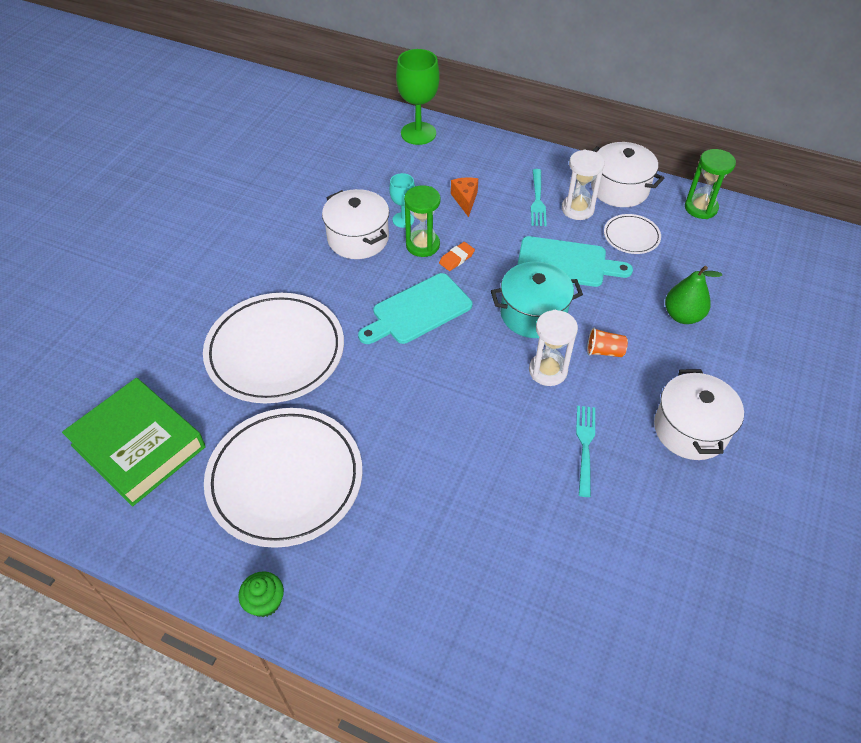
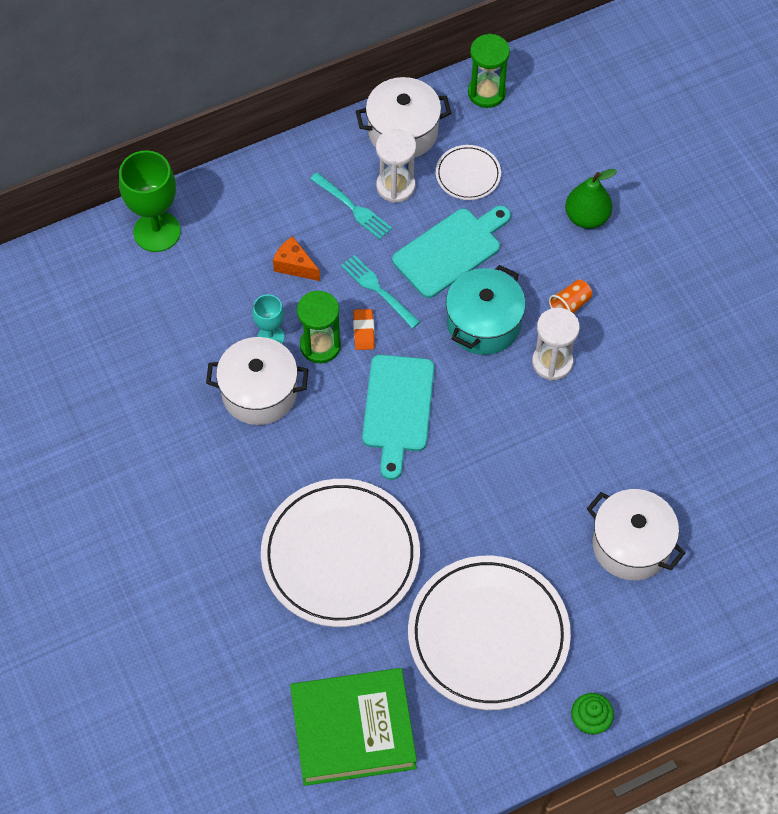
camera: 50 degrees left, 10 degrees up
turquoise fork [576,406,595,497] -> turquoise fork moved to [341,255,420,329]
white pot [654,369,744,460] -> white pot moved to [587,489,685,580]

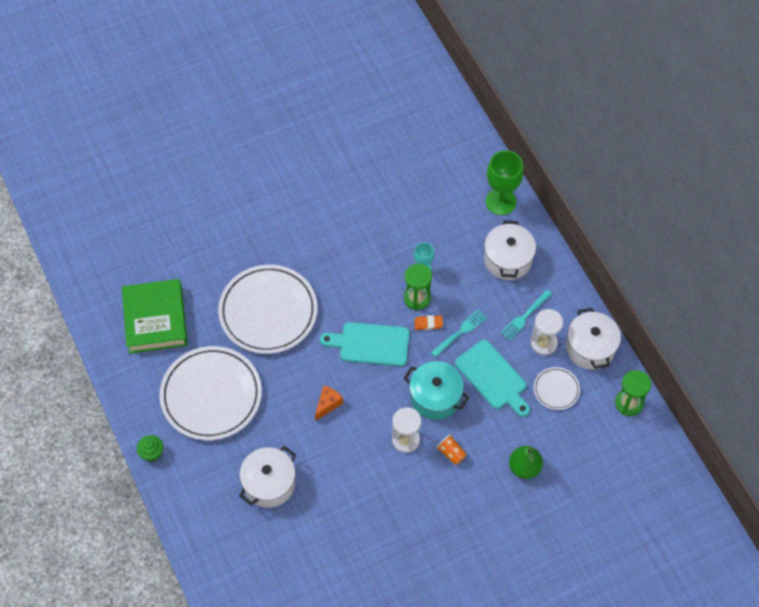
camera: 90 degrees right, 0 degrees up
white pot [206,337,308,425] -> white pot moved to [484,220,536,280]
orange cheese [273,236,320,281] -> orange cheese moved to [315,385,343,421]

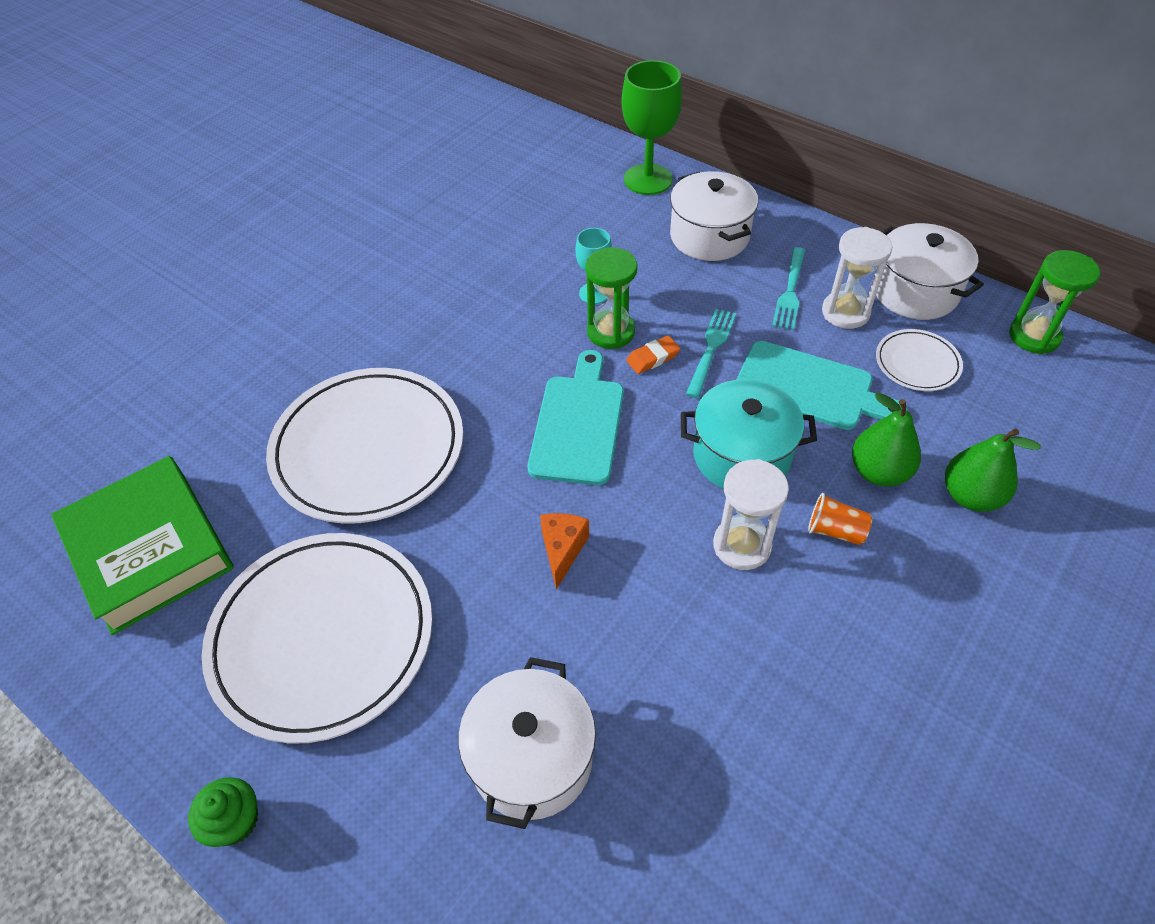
camera: 25 degrees left, 10 degrees down
turquoise cutting board [320,322,410,366] -> turquoise cutting board turned 120 degrees clockwise [528,350,624,485]
none -> green pear [852,393,921,487]

